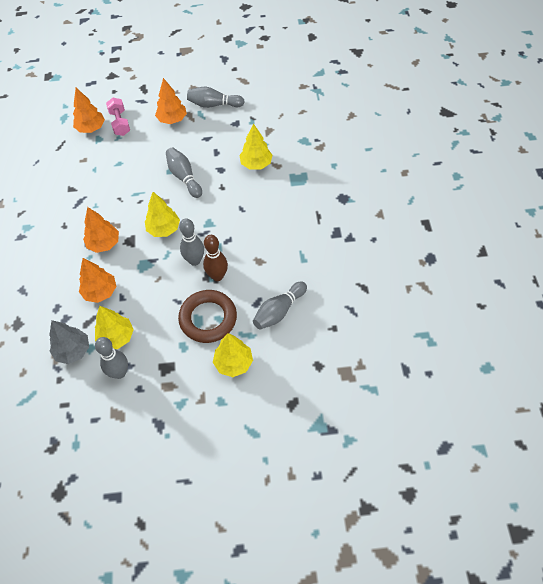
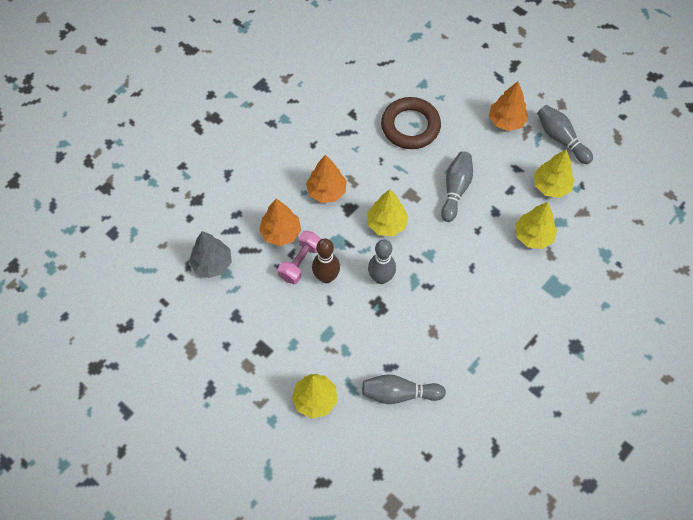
camera: 45 degrees right, 5 degrees up
orange tree [73,88,105,133] -> none
yellow tree [95,306,134,349] -> yellow tree moved to [534,149,574,198]
grey bowling pin [95,337,128,379] -> none
pink dumbbell [106,98,130,136] -> pink dumbbell moved to [278,231,321,284]
brown ring [178,290,237,343] -> brown ring moved to [381,97,441,149]
brown bowling pin [203,235,228,281] -> brown bowling pin moved to [312,238,340,283]

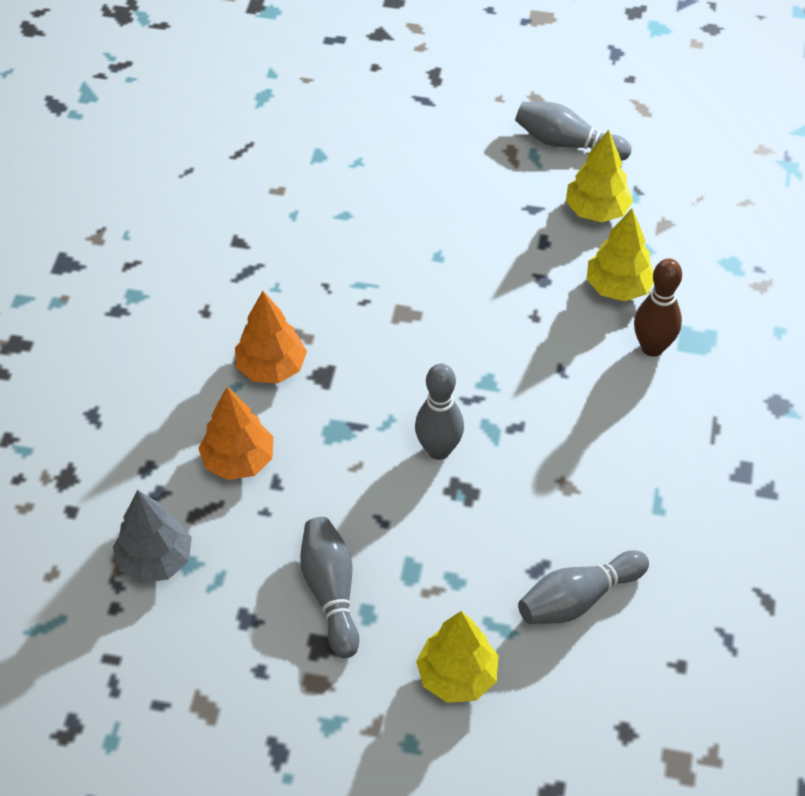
camera: 30 degrees left, 10 degrees down
pink dumbbell [278,231,321,284] -> none
brown bowling pin [312,238,340,283] -> brown bowling pin moved to [634,258,682,357]
yellow tree [367,189,408,237] -> none
brown ring [381,97,441,149] -> none
grey bowling pin [441,151,473,222] -> grey bowling pin moved to [300,517,359,658]
orange tree [489,81,528,131] -> none

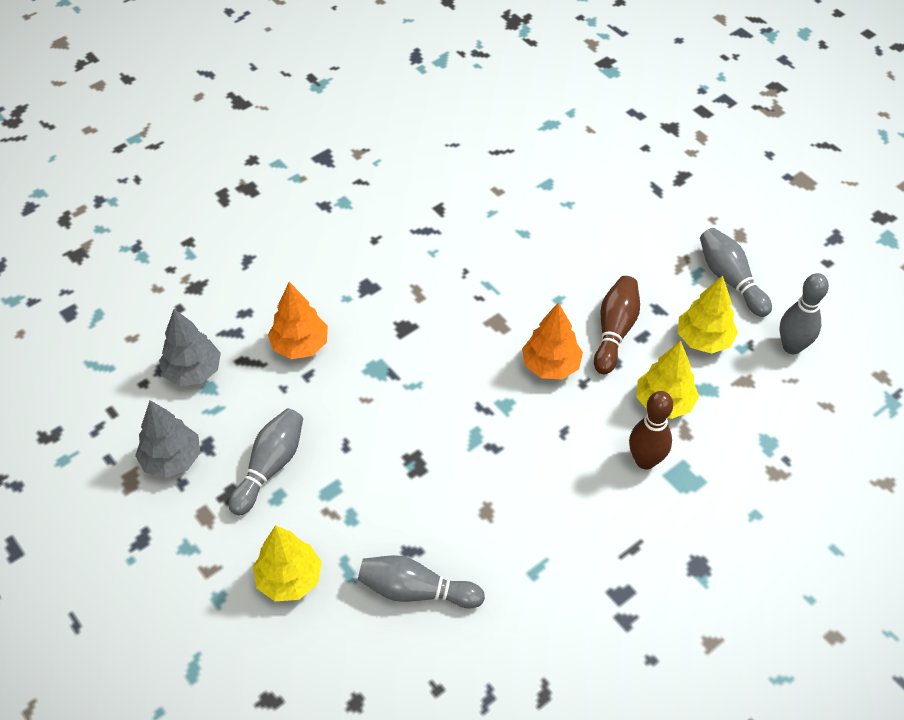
camera: 40 degrees right, 0 degrees up
orange tree [235,291,307,383] -> orange tree moved to [522,302,583,380]
grey bowling pin [415,364,464,460] -> grey bowling pin moved to [780,273,829,354]
none -> grey tree [135,400,200,478]
none -> brown bowling pin [594,276,640,374]

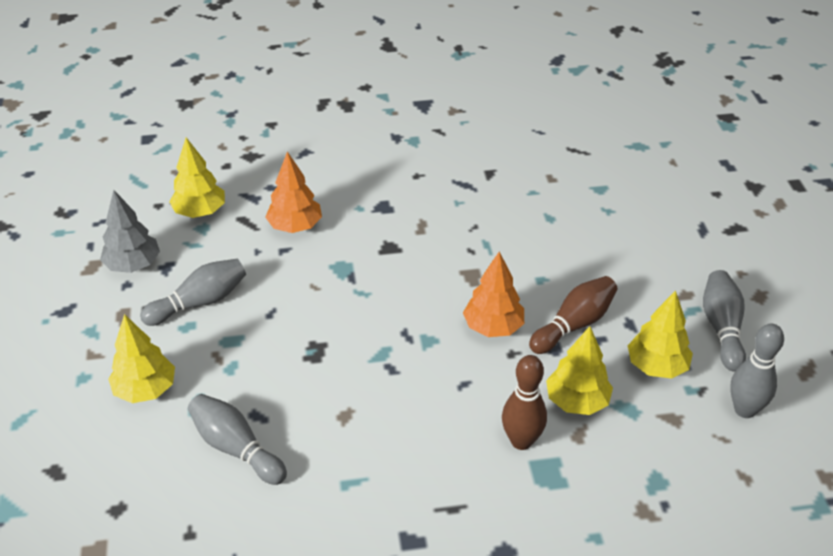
camera: 30 degrees right, 10 degrees down
grey tree [159,309,221,386] -> yellow tree [169,138,225,218]

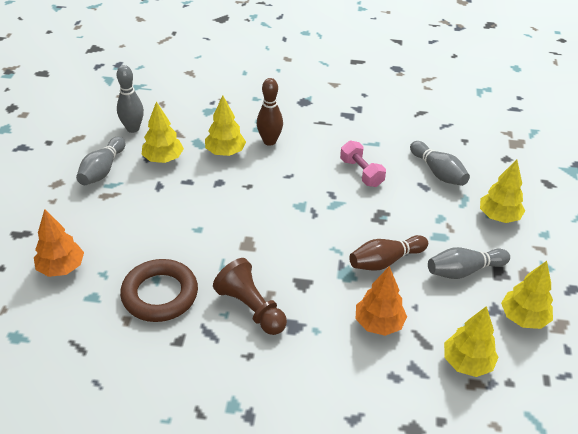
camera: 165 degrees left, 0 degrees up
grey tree [100,190,160,273] -> yellow tree [501,261,553,329]
orange tree [463,252,524,337] -> orange tree moved to [34,209,84,277]
brown bowling pin [529,276,617,354] -> brown bowling pin moved to [349,235,428,271]
none -> brown ring [120,259,198,322]
none -> brown pawn [213,258,287,335]
none -> pink dumbbell [340,141,386,187]

